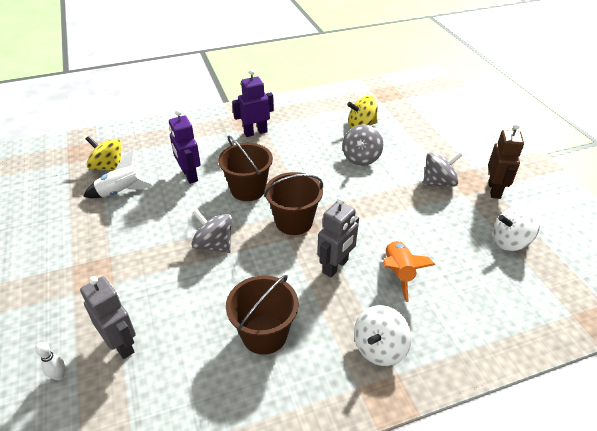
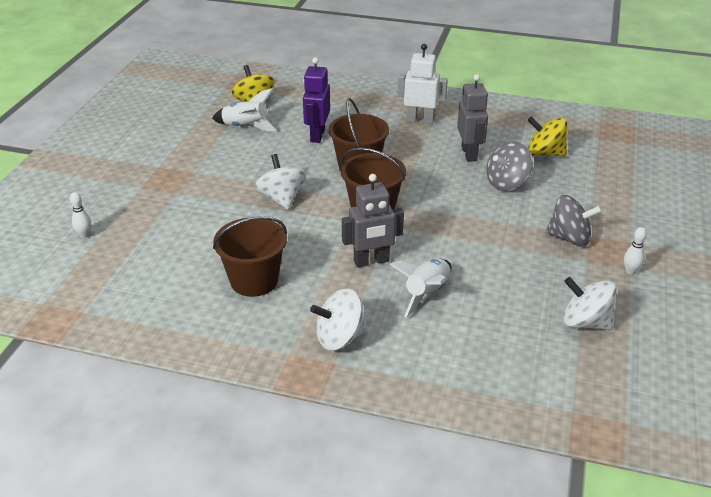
camera: 35 degrees right, 5 degrees down
grey robot [80,276,136,359] -> grey robot moved to [457,74,488,162]
grey spinning top [192,209,232,253] -> white spinning top [255,154,306,209]
purple robot [232,69,274,137] -> white robot [397,44,448,124]
orange rocket [383,239,435,302] -> white rocket [389,259,452,317]
brown robot [488,123,524,199] -> white bowling pin [624,227,647,275]

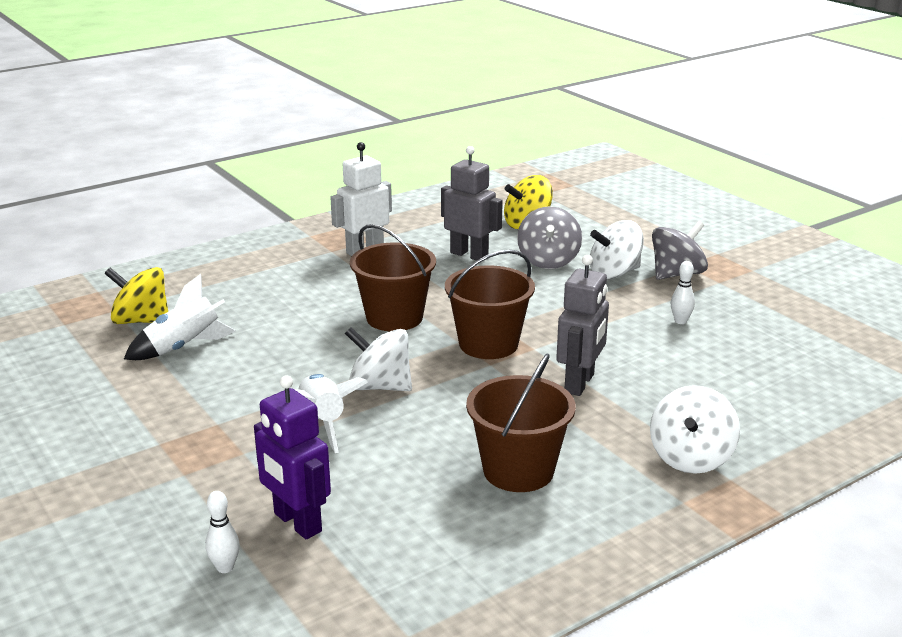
camera: 50 degrees left, 10 degrees down
purple robot [303,57,330,143] -> purple robot moved to [254,375,331,539]
white rocket [389,259,452,317] -> white rocket moved to [294,374,368,453]
white spinning top [563,277,617,330] -> white spinning top moved to [590,220,644,280]
white bowling pin [624,227,647,275] -> white bowling pin moved to [671,261,695,324]

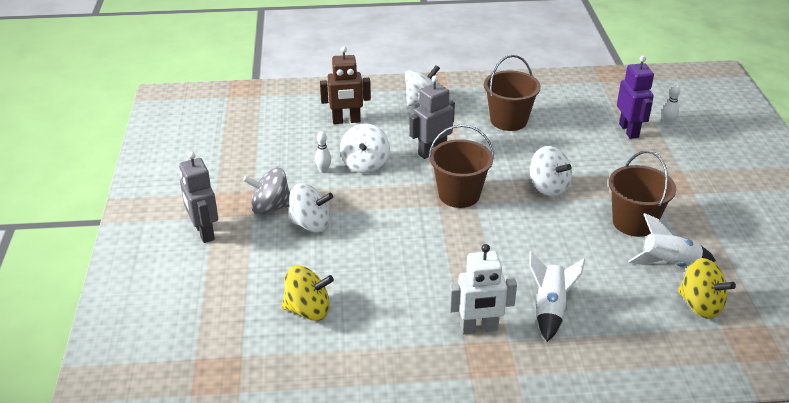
camera: 150 degrees left, 10 degrees up
white rocket [294,374,368,453] -> white rocket moved to [530,251,585,342]
brown bucket [350,224,436,331] -> brown bucket moved to [609,150,676,237]
grey robot [441,146,503,260] -> grey robot moved to [179,152,218,243]
grey spinning top [517,206,582,269] -> none
none -> brown robot [320,46,371,124]
none -> white spinning top [340,123,390,173]

